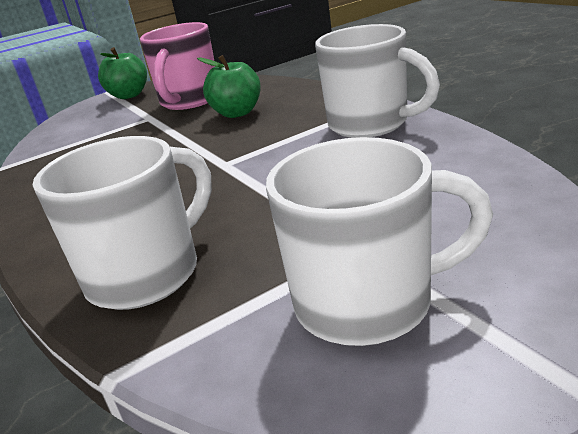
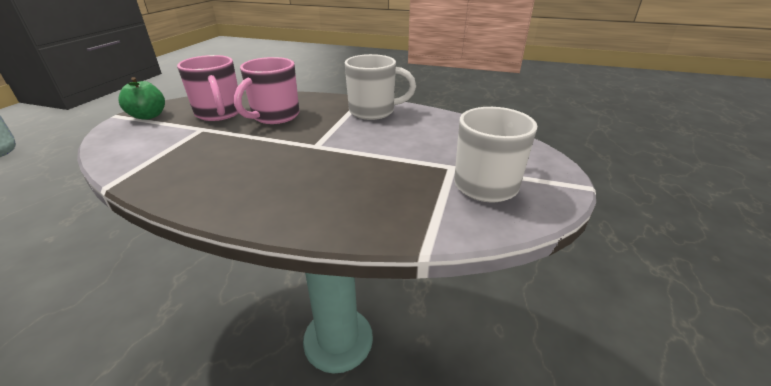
camera: 45 degrees left, 5 degrees up
white mug [33,136,212,310] -> none
green apple [197,55,261,118] -> pink mug [234,57,299,124]

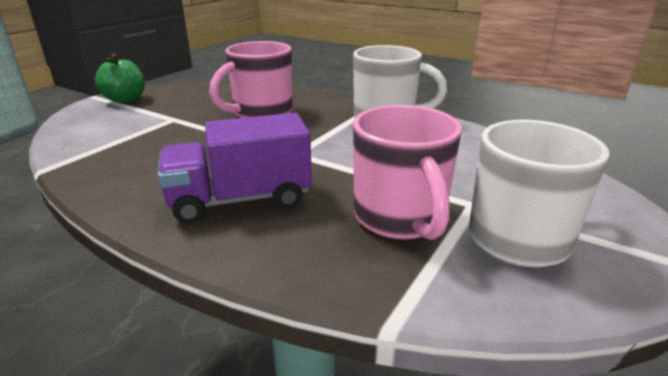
camera: 15 degrees right, 5 degrees down
pink mug [177,55,238,121] -> pink mug moved to [353,105,462,240]
none -> purple truck [158,113,312,223]

